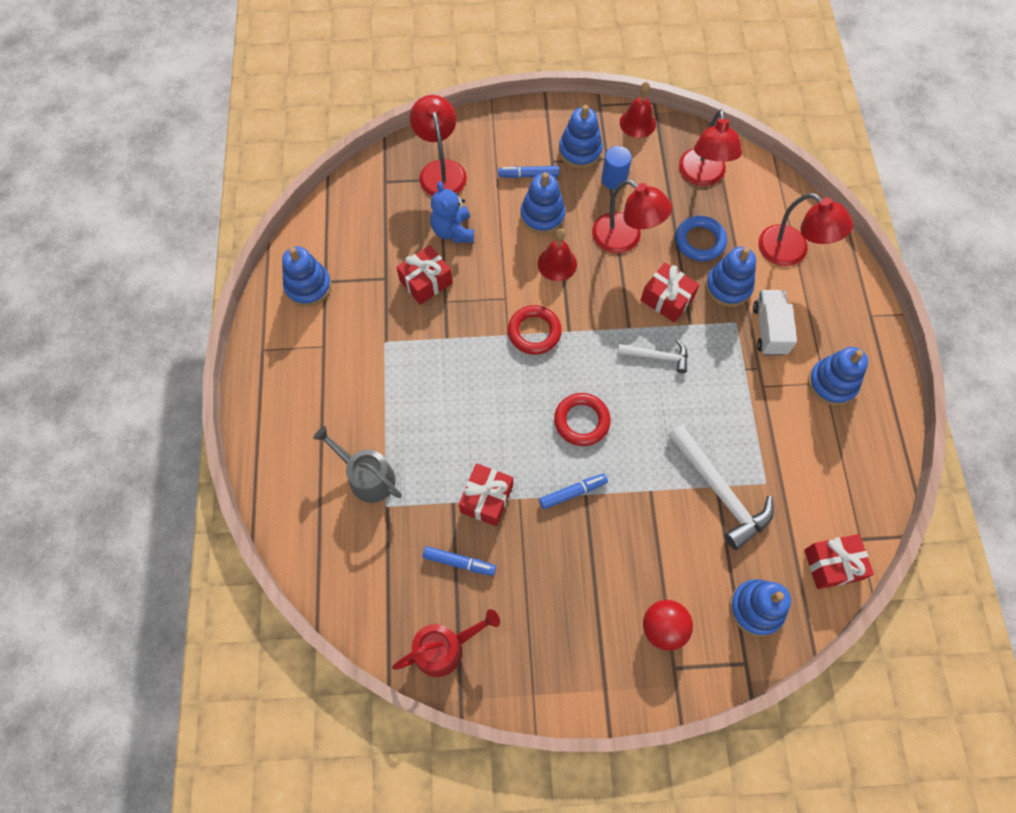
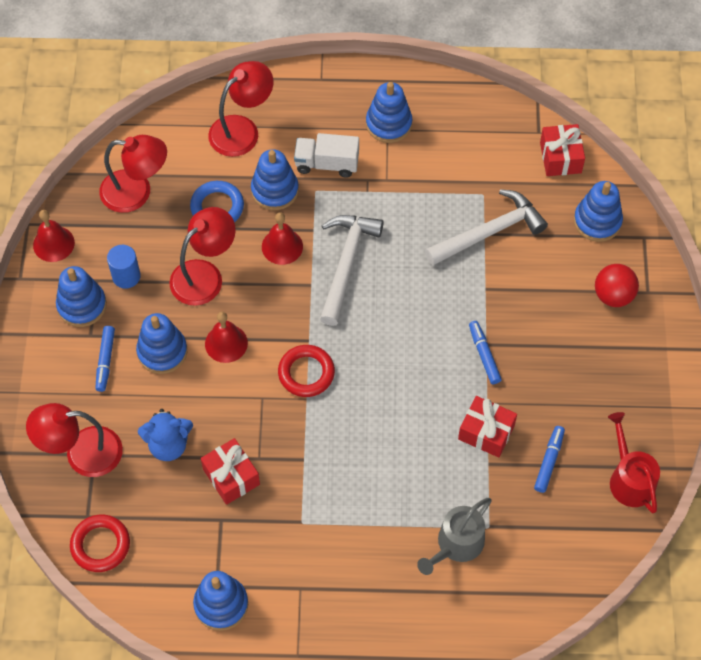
camera: 85 degrees left, 5 degrees down
red ring [554,393,611,446] -> red ring moved to [70,515,130,572]
white hammer [617,340,688,373] -> white hammer [320,215,384,326], size x1.75
red gift [641,263,700,322] -> red bell [262,212,303,265]

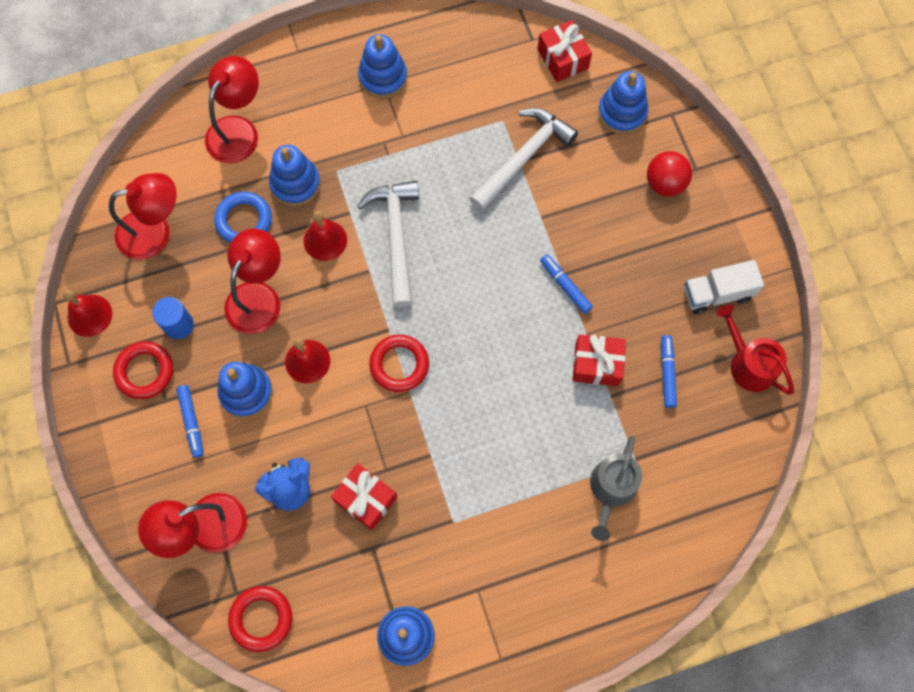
camera: 20 degrees left, 10 degrees up
blue stacking toy [56,266,107,327] -> red ring [113,342,173,399]
white truck [294,133,359,178] -> white truck moved to [684,260,764,314]

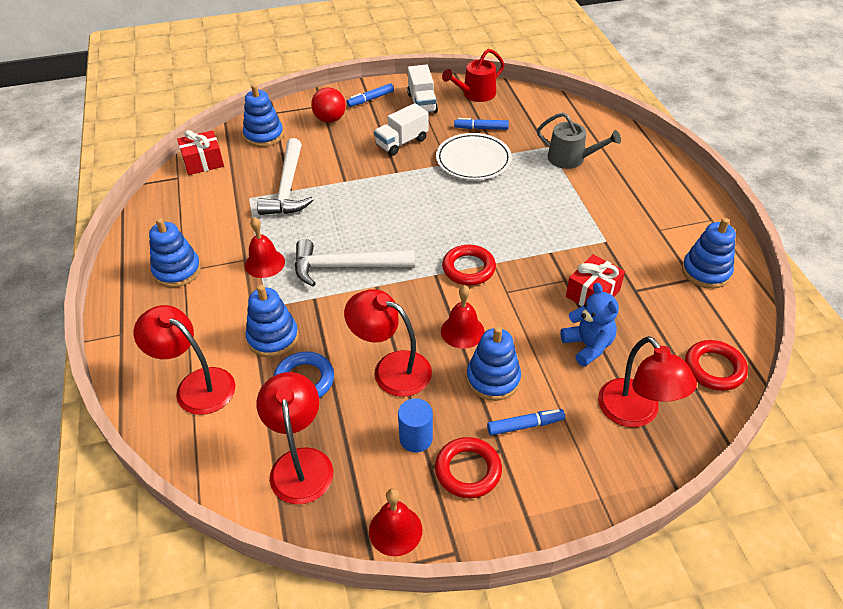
camera: 85 degrees left, 25 degrees down
red bell [304,211,347,261] -> red bell moved to [245,217,285,278]
white hammer [469,108,578,211] -> white hammer turned 135 degrees counterclockwise [257,138,314,215]
blue marker [540,254,593,314] -> blue marker moved to [346,83,394,107]
red gift [573,334,626,386] -> white plate [436,133,512,180]
none -> white truck [374,103,429,156]

